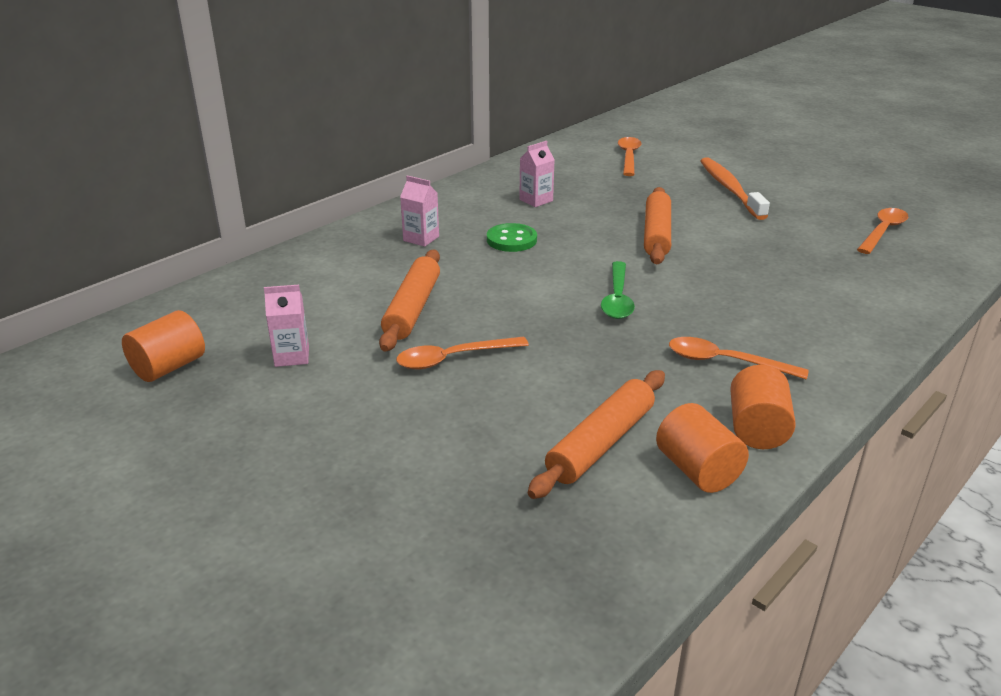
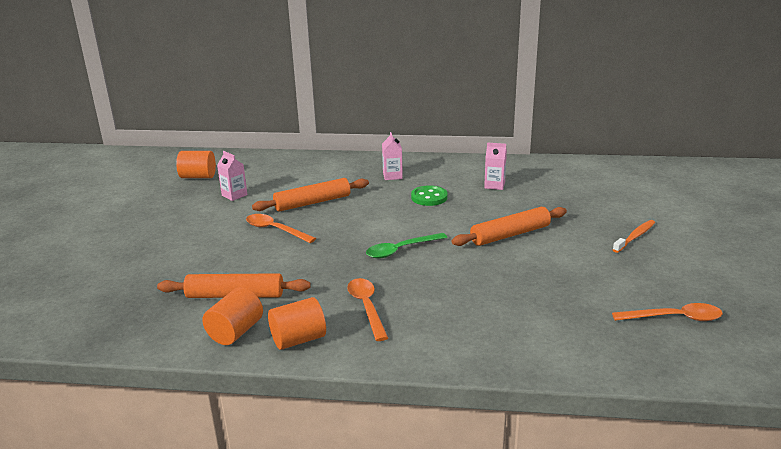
camera: 55 degrees right, 5 degrees down
orange spoon [618,137,642,176] -> none
orange toothbrush [701,157,770,220] -> orange toothbrush [613,220,655,253], size x0.60

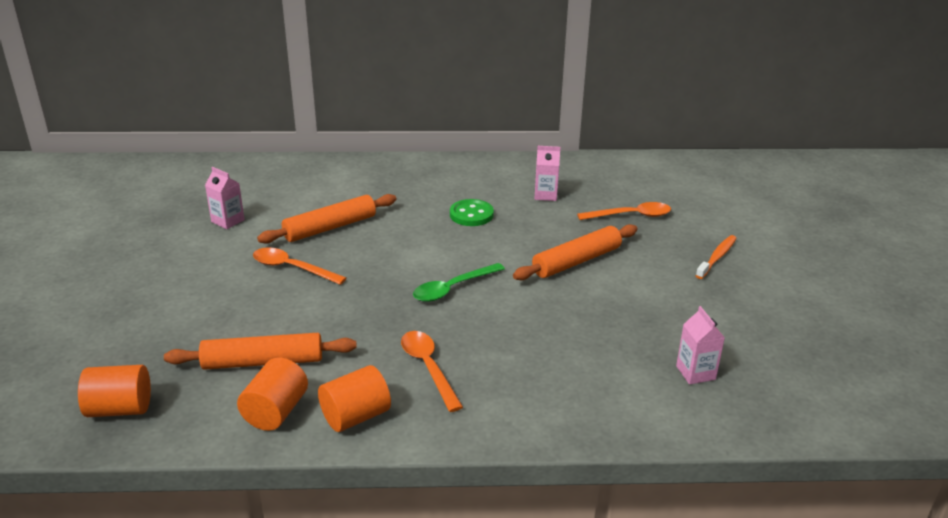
camera: 10 degrees left, 5 degrees up
orange cylinder [176,151,216,178] -> orange cylinder moved to [78,365,151,417]
pink carton [382,132,403,180] -> pink carton moved to [676,306,725,384]
orange spoon [612,303,723,321] -> orange spoon moved to [577,202,671,220]

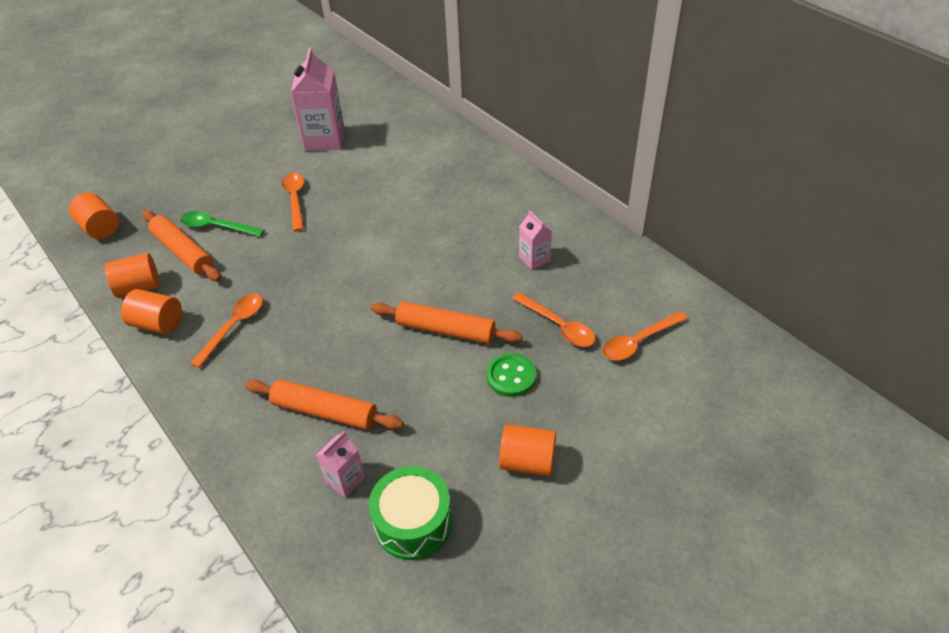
camera: 55 degrees right, 15 degrees up
pink carton [205,167,245,229] -> pink carton [291,48,344,151], size x1.92
orange rolling pin [257,194,396,244] -> orange rolling pin moved to [245,379,404,430]
green spoon [413,263,505,302] -> green spoon moved to [180,211,265,237]
green button [450,199,494,226] -> green button moved to [486,353,536,397]
orange toothbrush [696,235,737,279] -> none
none -> green drum [369,466,452,560]
none -> orange cylinder [499,424,556,476]
none -> orange spoon [602,311,688,360]

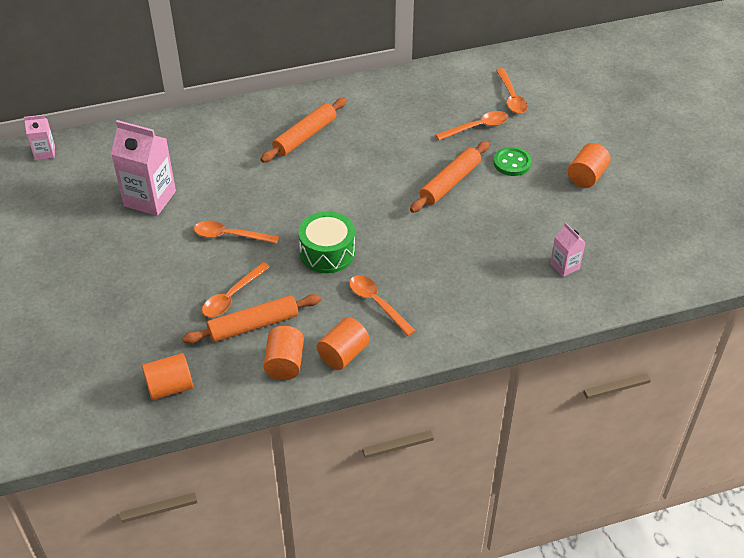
camera: 70 degrees left, 0 degrees up
green spoon [180,211,265,237] -> orange spoon [202,262,270,317]
orange rolling pin [245,379,404,430] -> orange rolling pin moved to [260,98,347,163]
green drum [369,466,452,560] -> green drum moved to [298,211,355,273]
pink carton [519,210,552,270] -> pink carton moved to [24,115,55,160]

